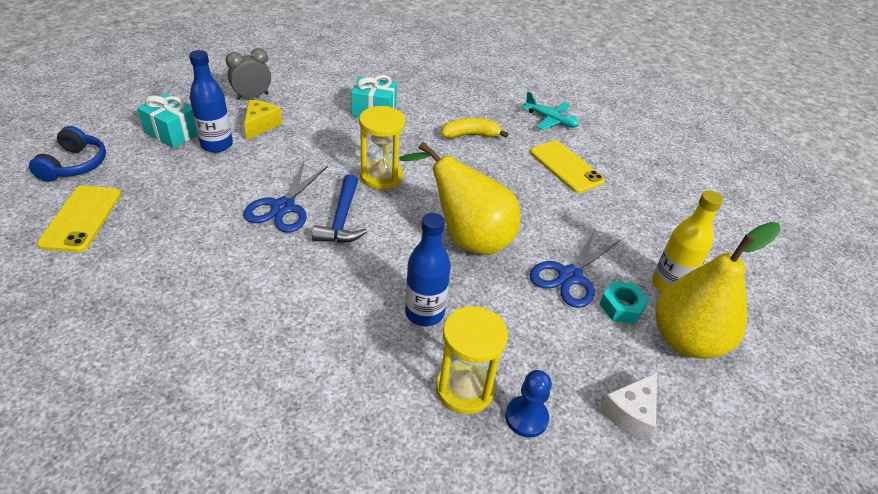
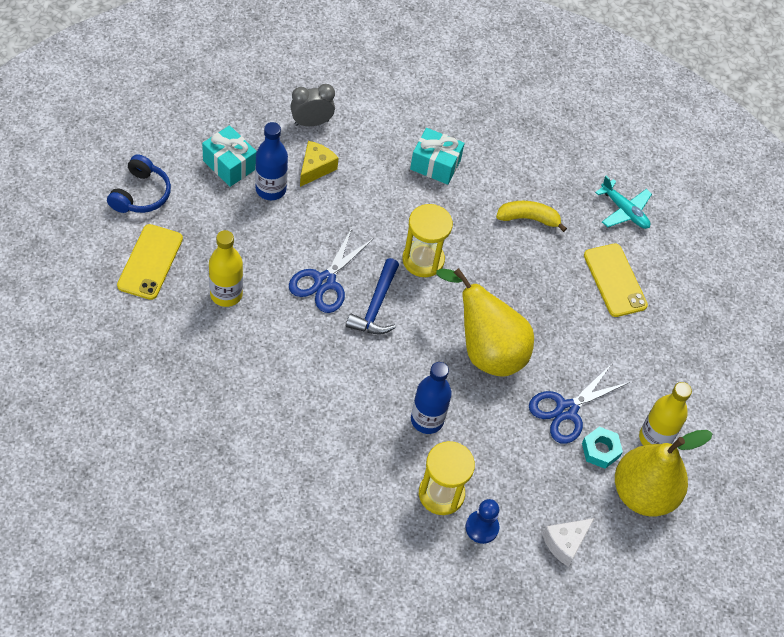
camera: 10 degrees right, 15 degrees up
none -> yellow bottle [209,230,243,307]

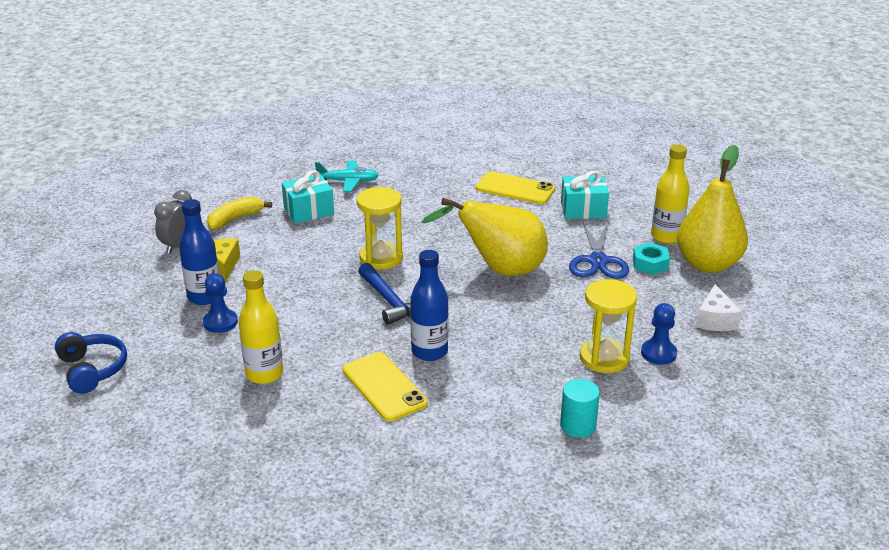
camera: 40 degrees left, 25 degrees down
yellow phone [117,224,183,300] -> yellow phone moved to [343,352,428,422]
turquoise gift [202,125,257,187] -> turquoise gift moved to [561,171,609,219]
blue scissors [289,228,374,313] -> none
blue bottle [411,362,452,434] -> blue bottle moved to [410,250,449,361]
yellow banana [496,201,567,232] -> yellow banana moved to [207,197,272,230]
turquoise plane [595,176,652,229] -> turquoise plane moved to [315,161,379,192]
none -> blue pawn [203,273,238,333]
none -> turquoise cylinder [560,379,600,438]

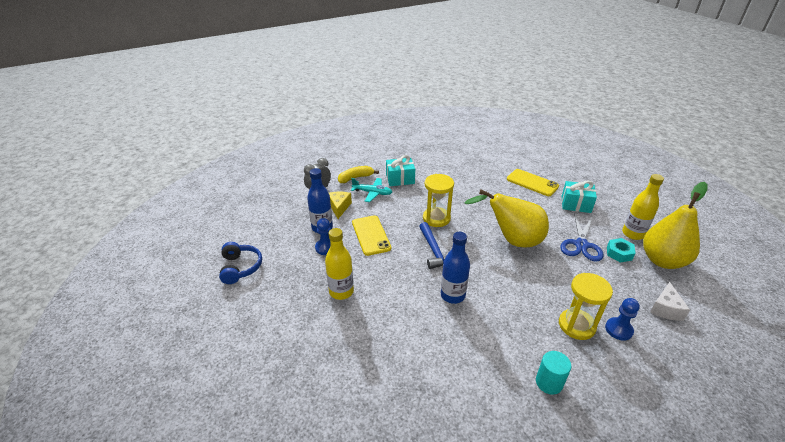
camera: 15 degrees right, 5 degrees up
turquoise plane [315,161,379,192] -> turquoise plane moved to [351,178,392,202]
yellow phone [343,352,428,422] -> yellow phone moved to [352,215,391,256]

